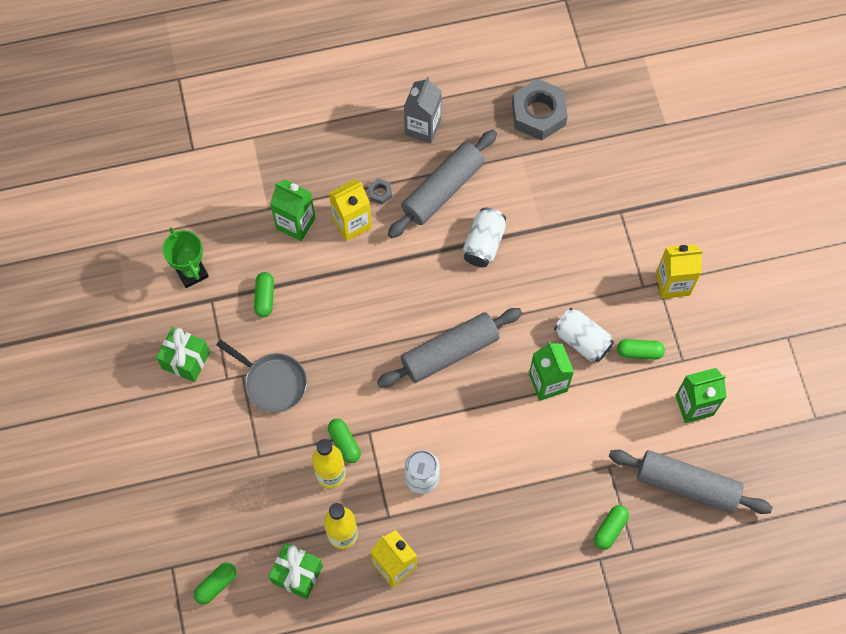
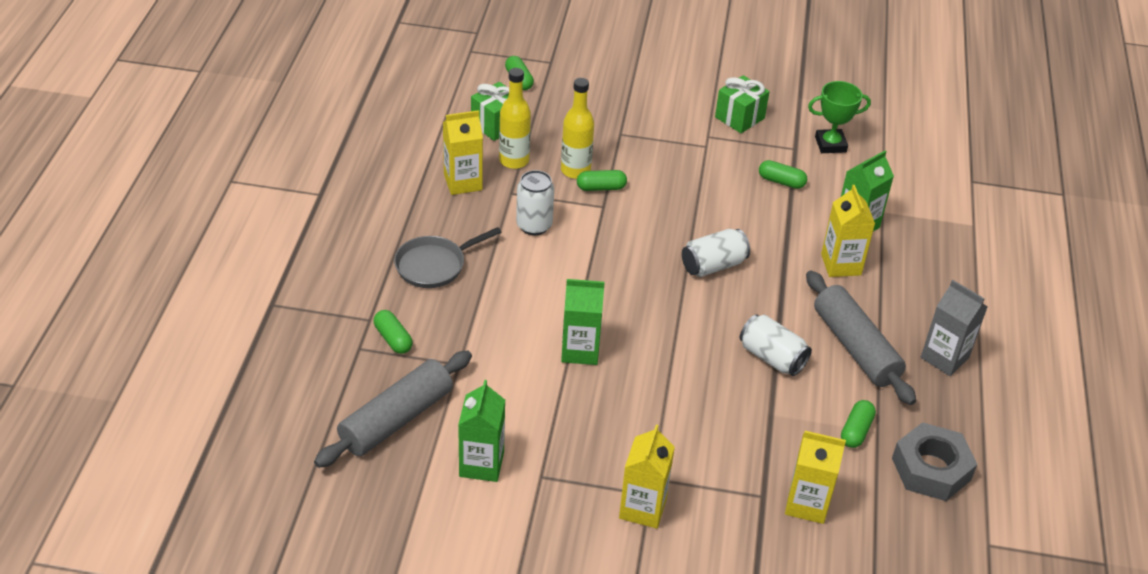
camera: 110 degrees right, 25 degrees down
grey pan [217,339,307,412] -> grey pan moved to [394,227,502,288]
grey nut [368,178,392,205] -> none
grey rolling pin [377,308,522,388] -> none
white can [554,308,614,362] -> white can moved to [682,229,750,277]
green capsule [617,339,665,360] -> green capsule moved to [841,400,876,448]
none -> yellow carton [785,431,846,524]

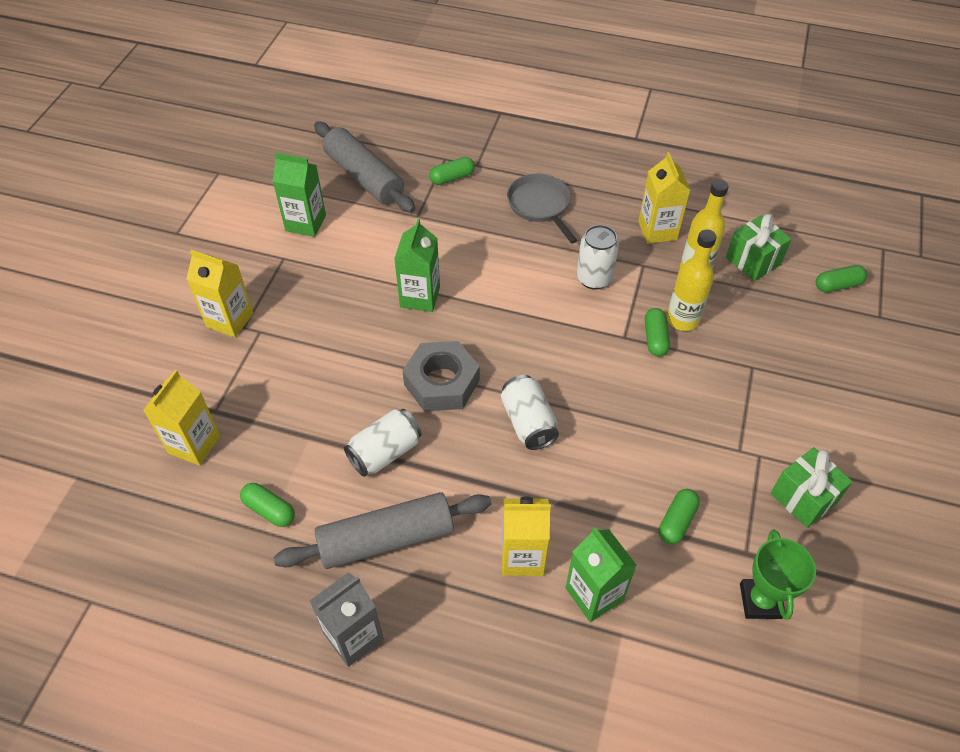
camera: 100 degrees right, 10 degrees up
grey nut [892,422,978,501] -> grey nut moved to [402,341,480,411]

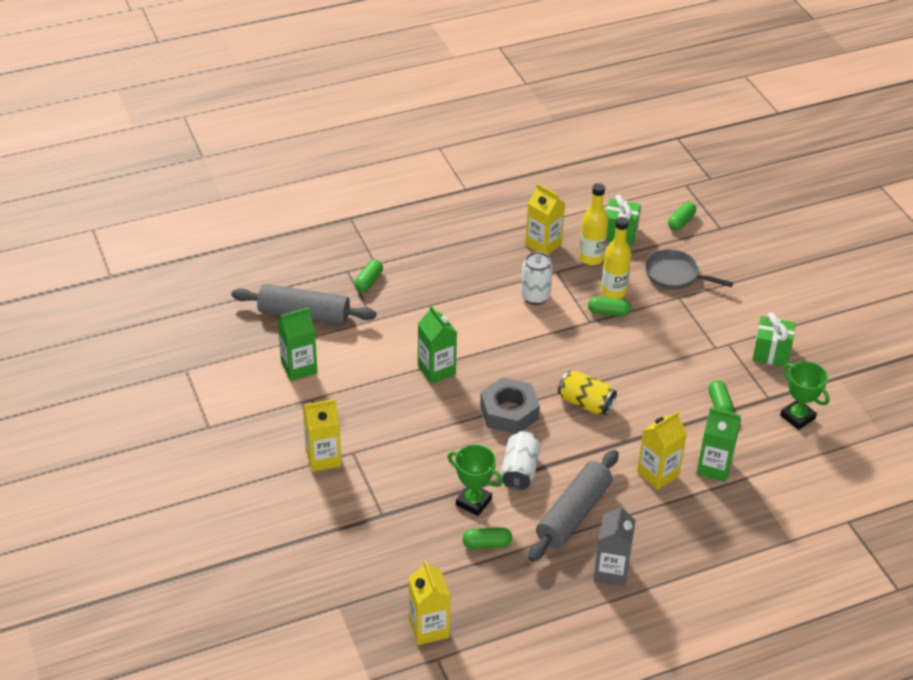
camera: 40 degrees left, 10 degrees down
yellow carton [143,370,220,466] -> yellow carton moved to [409,560,451,645]
white can [501,375,559,450] -> yellow can [558,370,617,415]
grey pan [507,174,578,244] -> grey pan moved to [645,249,733,289]
green capsule [645,308,670,356] -> green capsule turned 45 degrees counterclockwise [588,297,631,316]
none -> green trophy [448,444,503,516]

